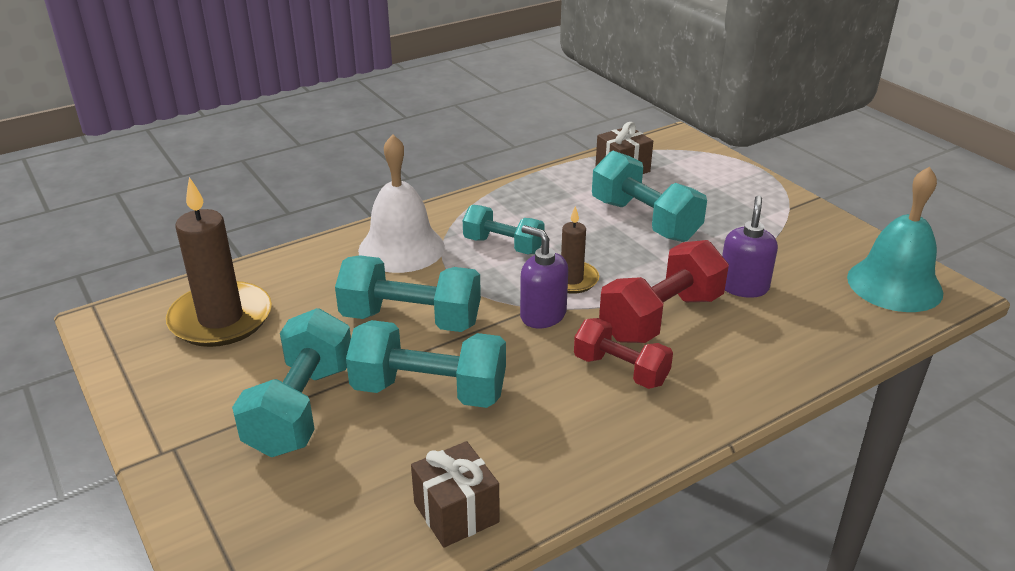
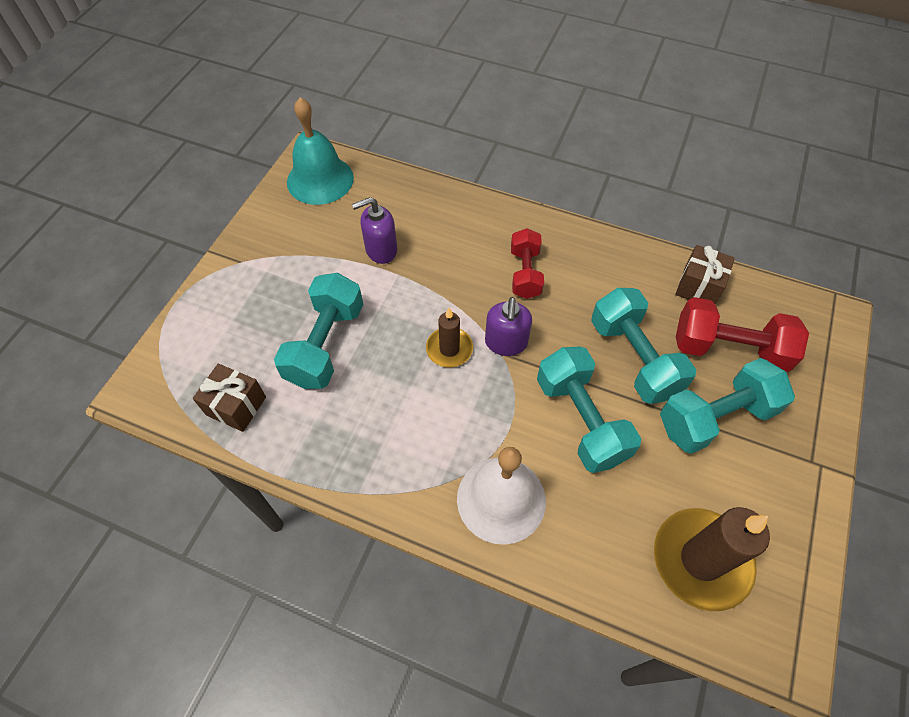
camera: 125 degrees left, 25 degrees up
turquoise dumbbell [463,205,545,254] -> none
red dumbbell [599,240,729,343] -> red dumbbell moved to [676,297,809,372]

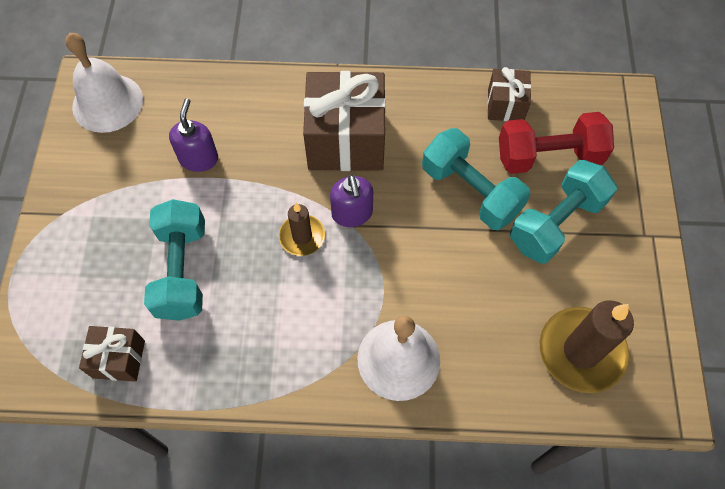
camera: 20 degrees left, 5 degrees up
turquoise bell [287,98,354,205] -> white bell [65,33,143,133]
purple soap dispenser [352,197,397,264] -> purple soap dispenser turned 135 degrees clockwise [169,98,218,172]
red dumbbell [511,228,544,299] -> brown gift [303,71,386,171]
turquoise dumbbell [537,346,641,473] -> none

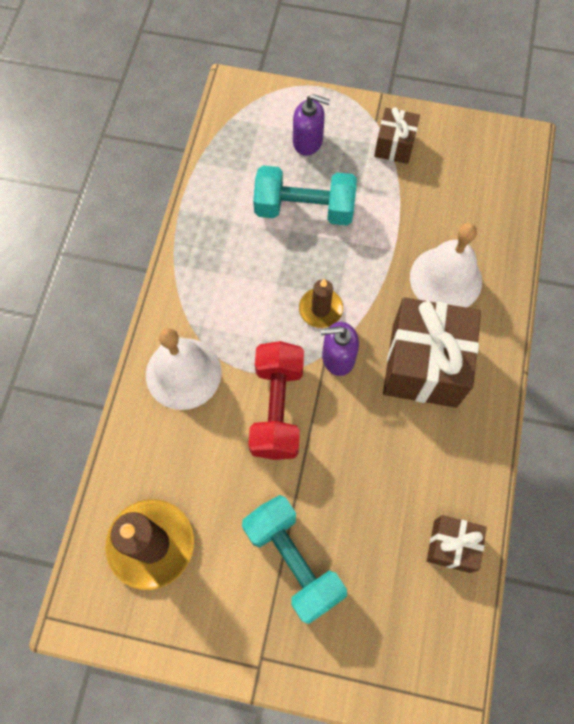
camera: 100 degrees right, 5 degrees up
white bell [65,33,143,133] -> white bell moved to [410,223,482,308]
brown gift [79,326,145,382] -> brown gift moved to [374,107,420,164]
purple soap dispenser [169,98,218,172] -> purple soap dispenser moved to [293,94,330,156]
turquoise dumbbell [422,128,530,230] -> none
red dumbbell [499,112,614,174] -> red dumbbell moved to [248,341,304,460]

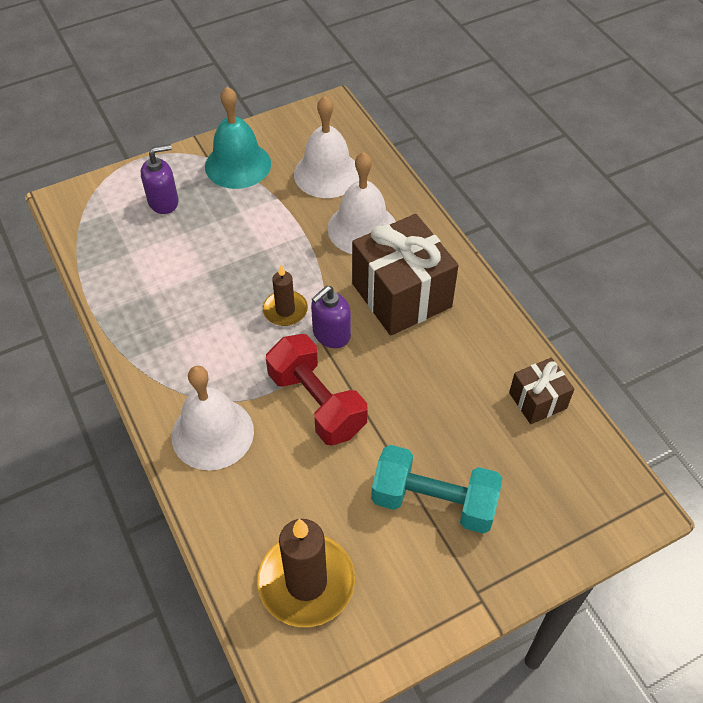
camera: 40 degrees left, 15 degrees down
turquoise dumbbell [253,166,357,225] -> none
brown gift [374,107,420,164] -> turquoise bell [205,87,271,189]
none -> white bell [294,96,359,198]

